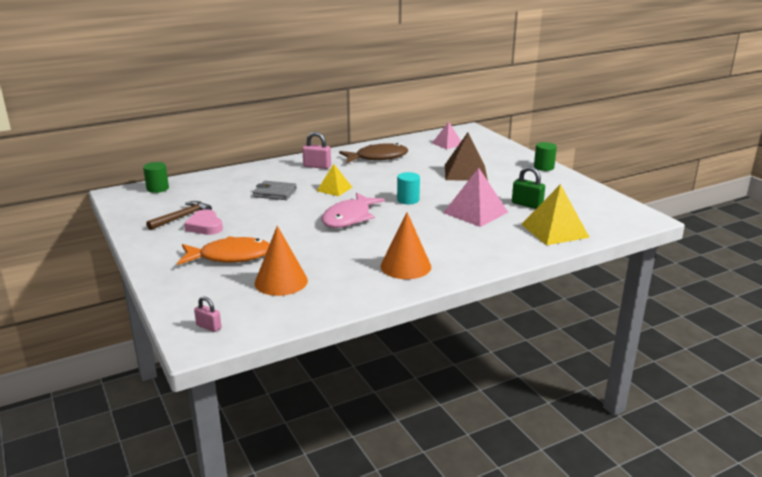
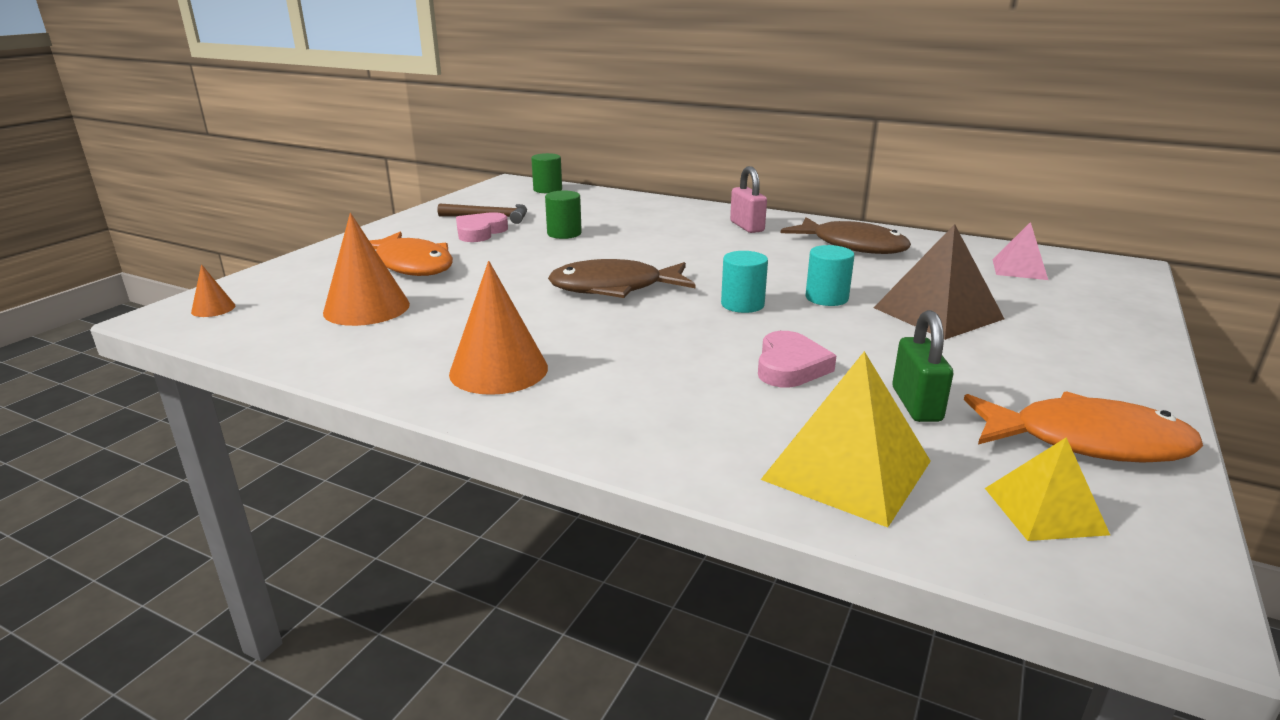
camera: 55 degrees right, 0 degrees up
pink padlock [194,296,222,332] -> orange cone [191,264,235,317]
grey wallet [253,181,297,200] -> none
yellow pyramid [317,164,352,196] -> yellow pyramid moved to [985,437,1110,541]
pink fish [322,192,385,228] -> brown fish [548,259,696,298]
pink pyramid [443,168,508,227] -> pink heart [758,331,836,387]
green cylinder [534,142,557,171] -> green cylinder moved to [545,190,582,239]
none -> turquoise cylinder [806,245,855,306]
none -> orange fish [964,392,1203,463]

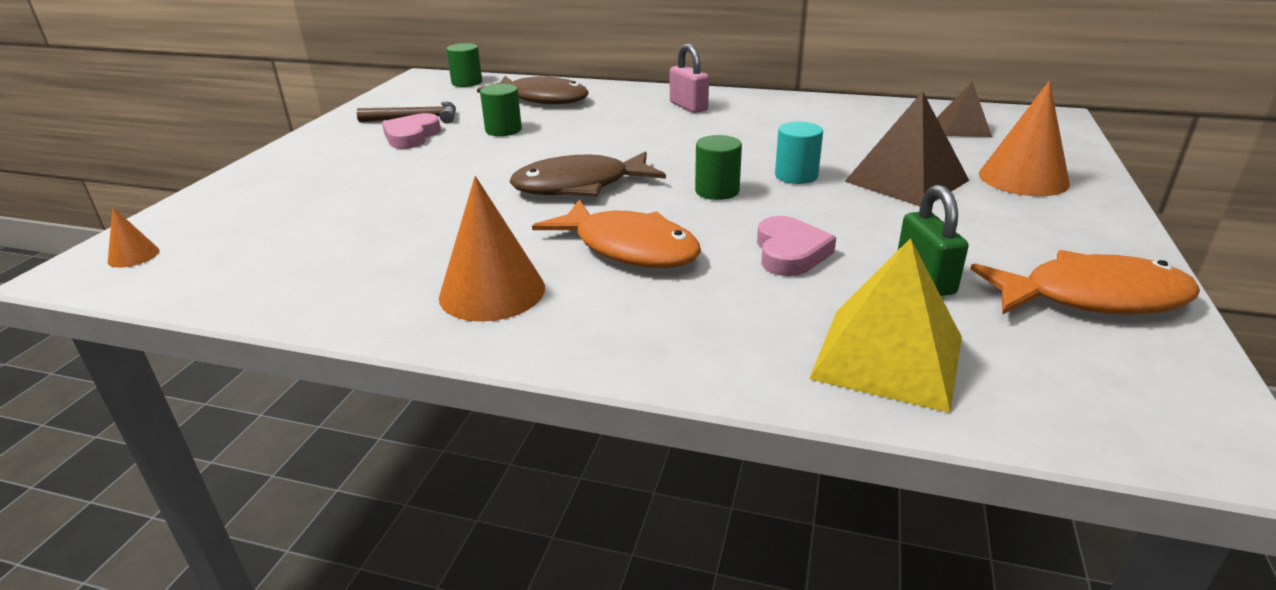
camera: 10 degrees left, 5 degrees up
orange cone [323,213,410,326] -> orange cone moved to [979,81,1070,196]
orange fish [369,232,453,276] -> orange fish moved to [532,199,701,268]
turquoise cylinder [721,251,768,313] -> green cylinder [695,135,742,200]
brown fish [781,217,911,254] -> brown fish moved to [477,76,589,104]
yellow pyramid [985,437,1110,541] -> none
pink pyramid [992,222,1048,280] -> brown pyramid [937,82,992,137]

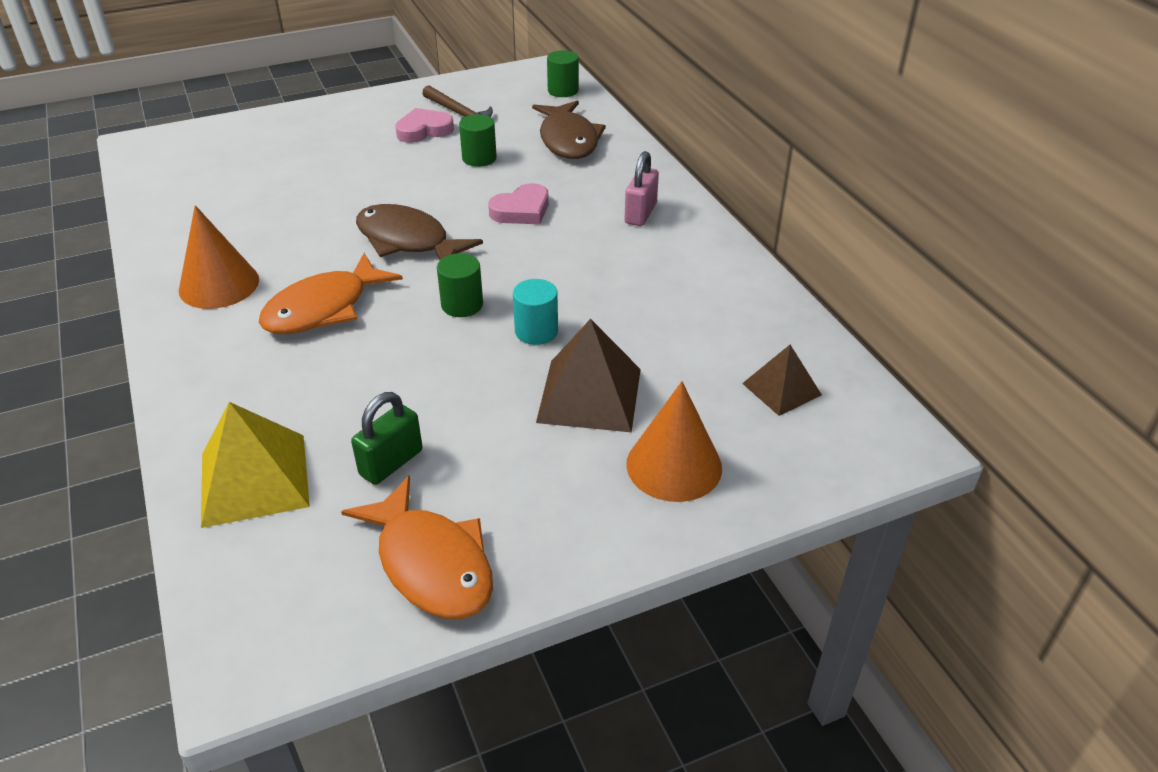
camera: 50 degrees right, 10 degrees up
orange cone [108,207,160,268] -> none
orange fish [532,199,701,268] -> orange fish turned 45 degrees clockwise [259,253,403,334]
pink heart [757,216,836,276] -> pink heart moved to [488,183,549,224]

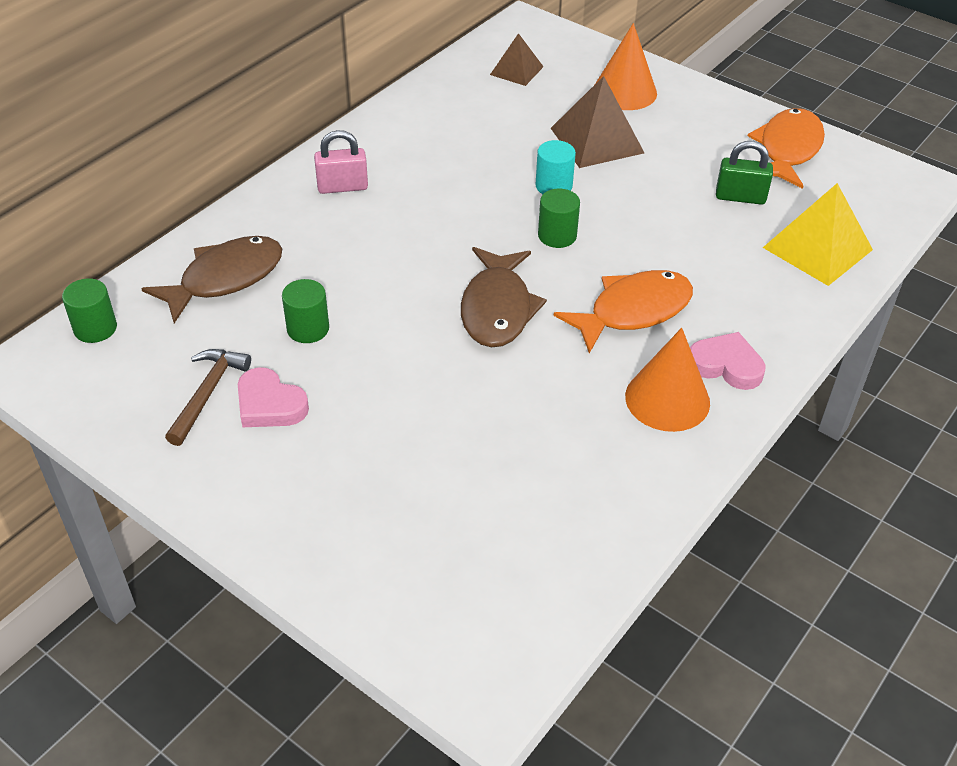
camera: 120 degrees left, 5 degrees up
orange fish [259,253,403,334] -> orange fish turned 45 degrees counterclockwise [554,270,693,353]
pink heart [488,183,549,224] -> pink heart moved to [690,332,766,390]

